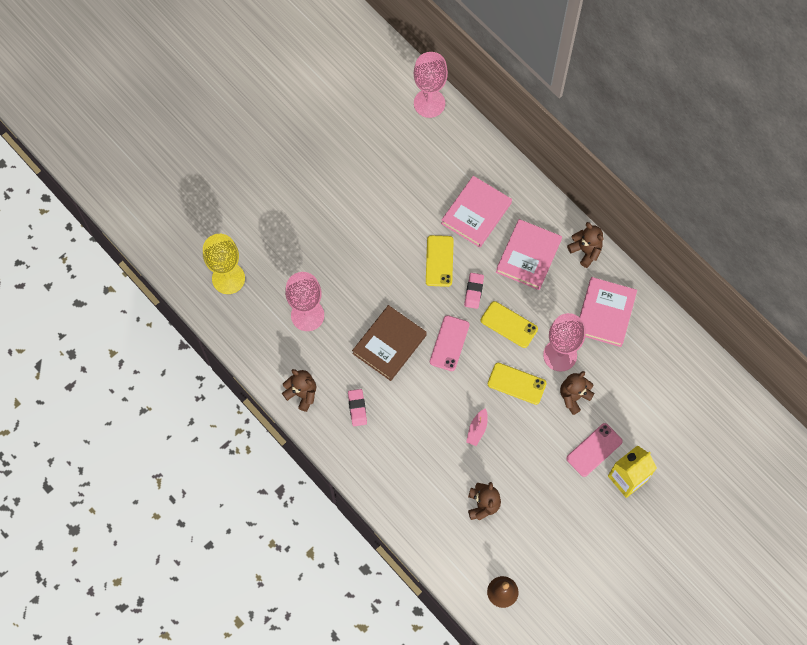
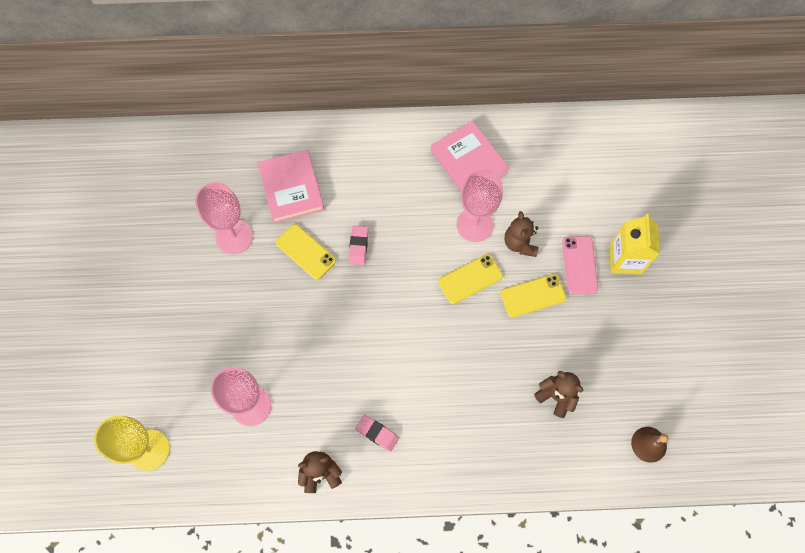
camera: 50 degrees left, 0 degrees up
brown book [352,305,427,381] -> none
pink goblet [414,52,448,118] -> pink goblet moved to [195,182,253,254]
pink phone [430,315,470,371] -> none
pink eraser [464,273,484,309] -> pink eraser turned 45 degrees clockwise [349,226,368,265]
pink boat [466,408,488,446] -> none
yellow phone [481,301,538,348] -> yellow phone moved to [500,274,566,318]
pink book [496,219,562,290] -> none
brown teddy bear [567,222,604,268] -> none

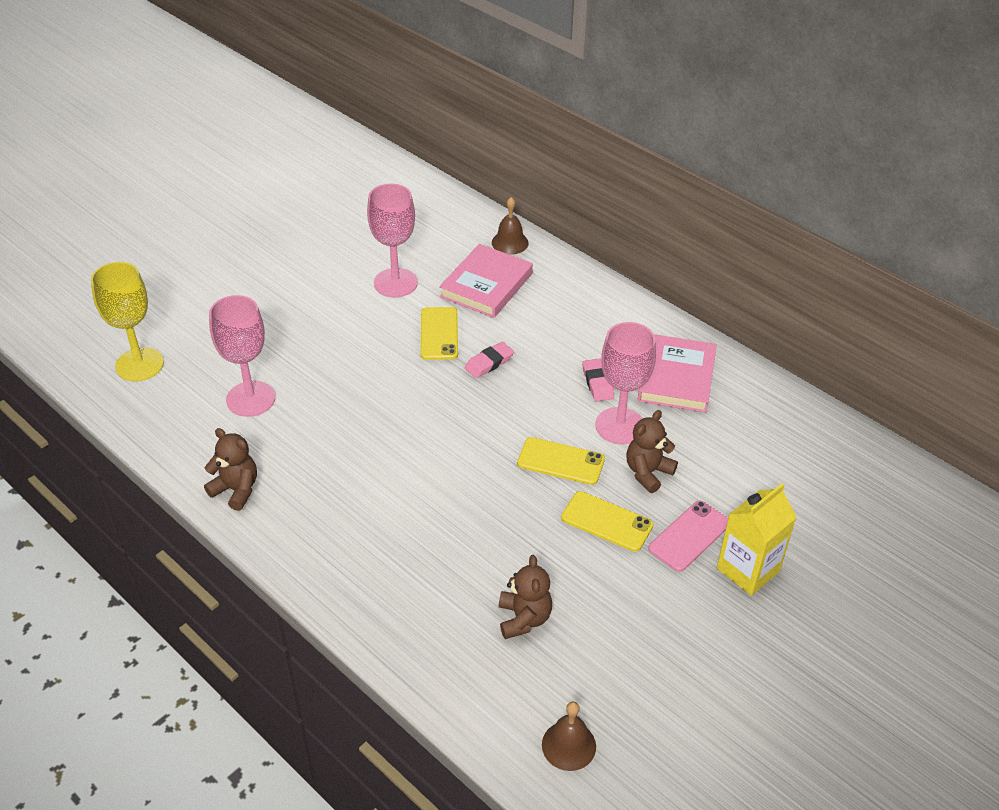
camera: 45 degrees right, 25 degrees down
pink eraser [356,415,399,452] -> pink eraser moved to [582,358,614,402]
none -> brown bell [492,197,529,255]

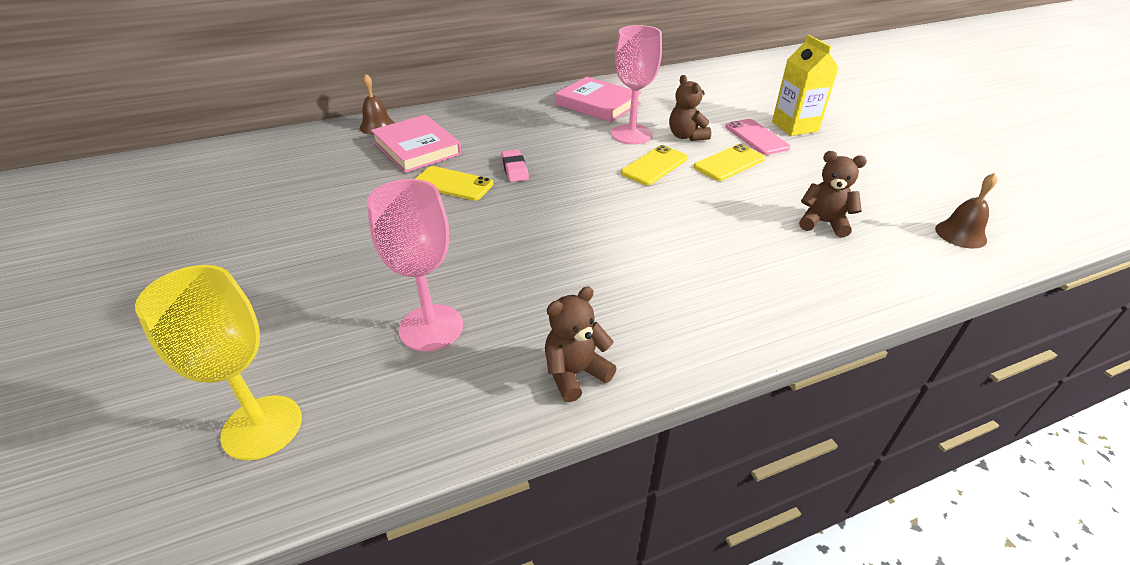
camera: 65 degrees left, 5 degrees down
pink goblet [367,184,418,298] -> none
pink eraser [582,358,614,402] -> none

